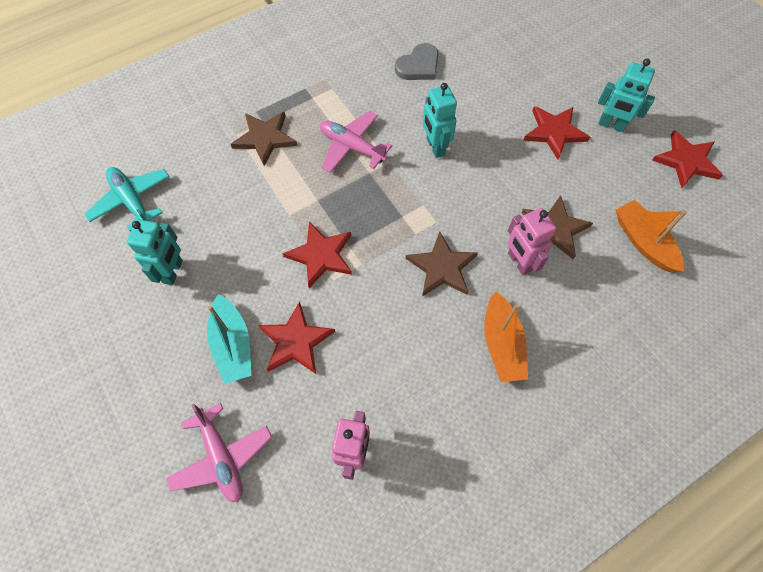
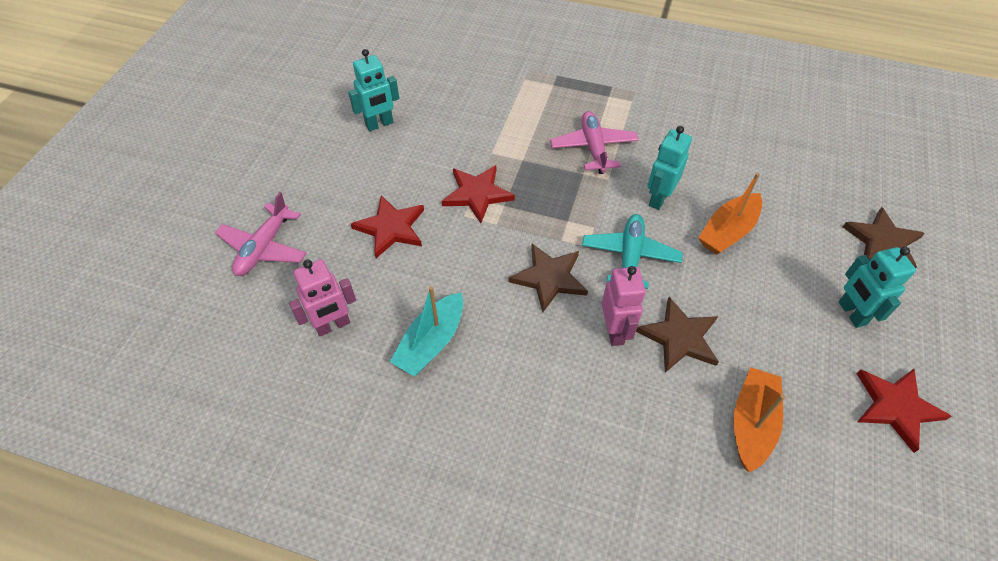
camera: 50 degrees right, 10 degrees down
turquoise plane [85,167,170,232] -> turquoise plane moved to [582,214,683,289]
turquoise boat [207,294,251,384] -> turquoise boat moved to [390,286,463,376]
brown star [231,111,297,166] -> brown star moved to [843,207,925,268]
grey heart [395,43,439,80] -> none
orange boat [484,291,528,382] -> orange boat moved to [698,173,762,255]
pink robot [507,208,556,275] -> pink robot turned 150 degrees clockwise [602,266,646,346]
red star [523,106,590,160] -> none

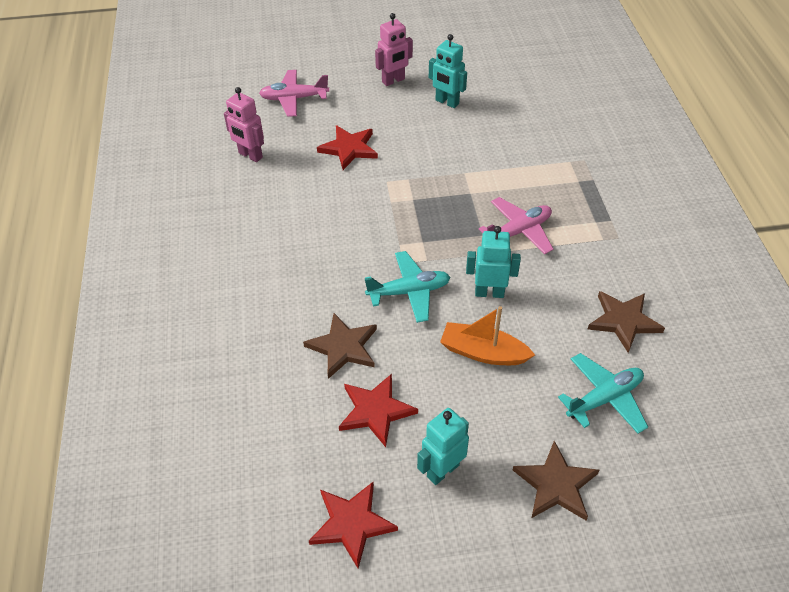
camera: 65 degrees right, 5 degrees down
turquoise boat [390,286,463,376] -> none
red star [442,165,515,223] -> red star moved to [339,374,418,447]
brown star [508,244,588,313] -> brown star moved to [588,291,665,353]
pink robot [602,266,646,346] -> pink robot moved to [375,13,413,86]
orange boat [734,367,785,473] -> none
none -> turquoise plane [558,353,648,434]

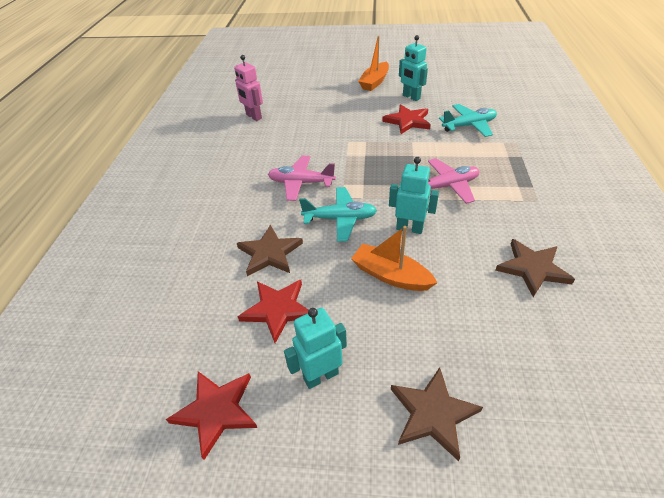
camera: 15 degrees right, 5 degrees down
pink plane [259,70,329,117] -> pink plane moved to [268,155,336,201]
red star [317,125,378,170] -> red star moved to [382,104,431,134]
pink robot [375,13,413,86] -> orange boat [358,36,389,91]
turquoise plane [558,353,648,434] -> turquoise plane moved to [439,104,497,137]

